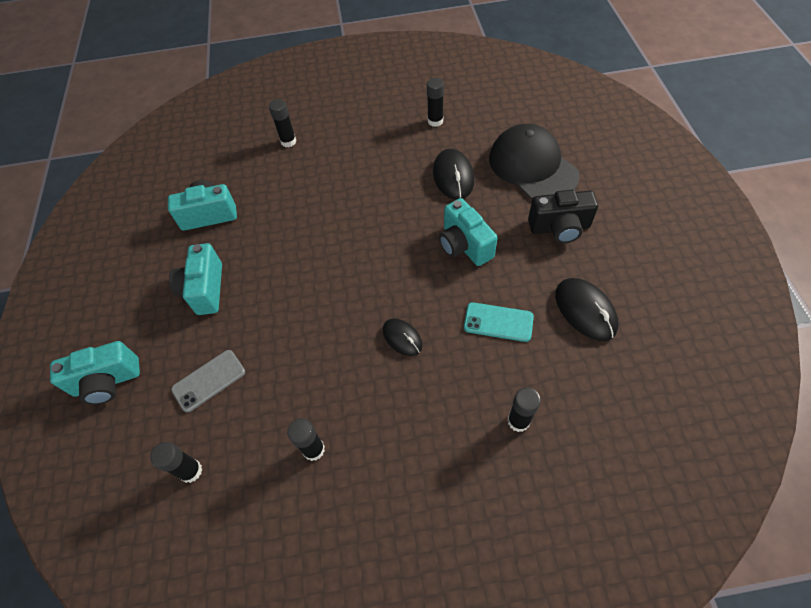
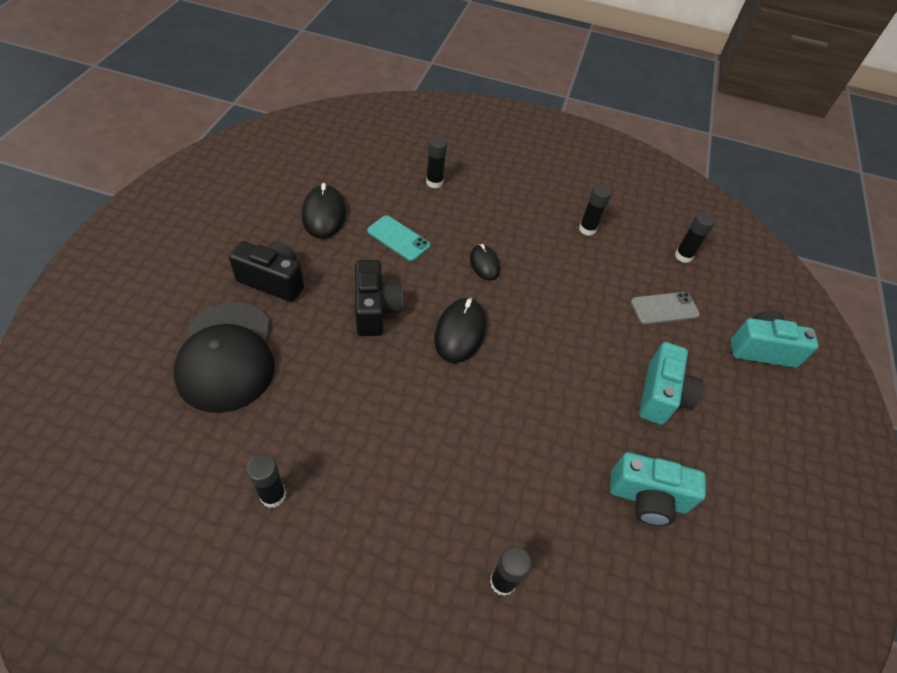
camera: 165 degrees left, 5 degrees down
black mouse [433,149,474,200] -> black mouse moved to [434,298,486,363]
turquoise camera [439,198,498,266] -> black camera [355,260,403,336]

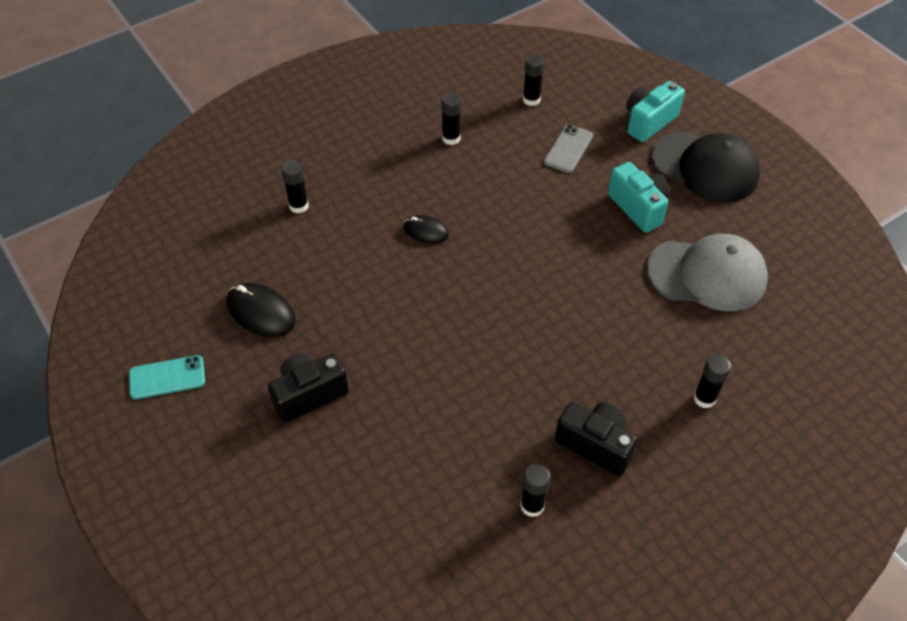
camera: 45 degrees left, 0 degrees up
black cap [173,302,275,413] -> black cap moved to [651,131,760,202]
black camera [355,260,403,336] -> black camera moved to [555,402,638,476]
turquoise phone [367,215,430,261] -> turquoise phone moved to [129,355,205,399]
black mouse [434,298,486,363] -> none
turquoise camera [610,452,706,526] -> grey cap [646,234,768,311]

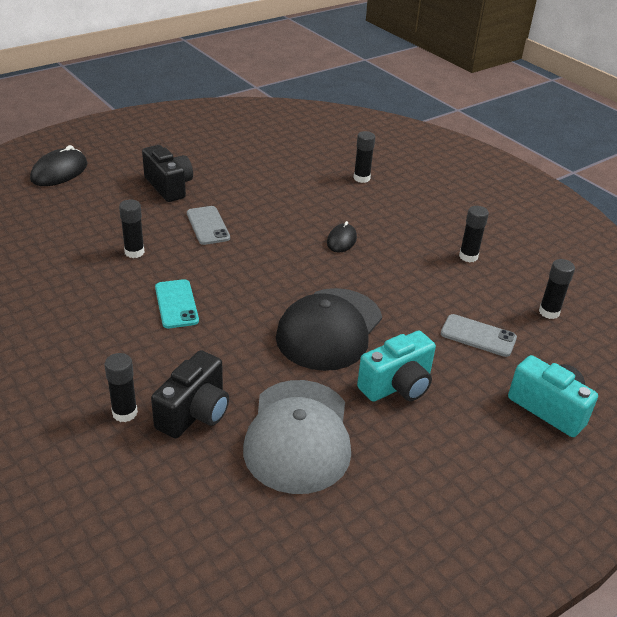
camera: 85 degrees right, 15 degrees down
turquoise phone [129,355,205,399] -> turquoise phone moved to [155,279,199,328]
black mouse [226,283,296,337] -> black mouse moved to [30,145,88,186]
black glue stick [520,464,550,517] -> black glue stick moved to [119,199,145,258]
black camera [555,402,638,476] -> black camera moved to [151,350,229,439]
black cap [651,131,760,202] -> black cap moved to [276,288,382,371]
none -> grey phone [187,206,230,245]

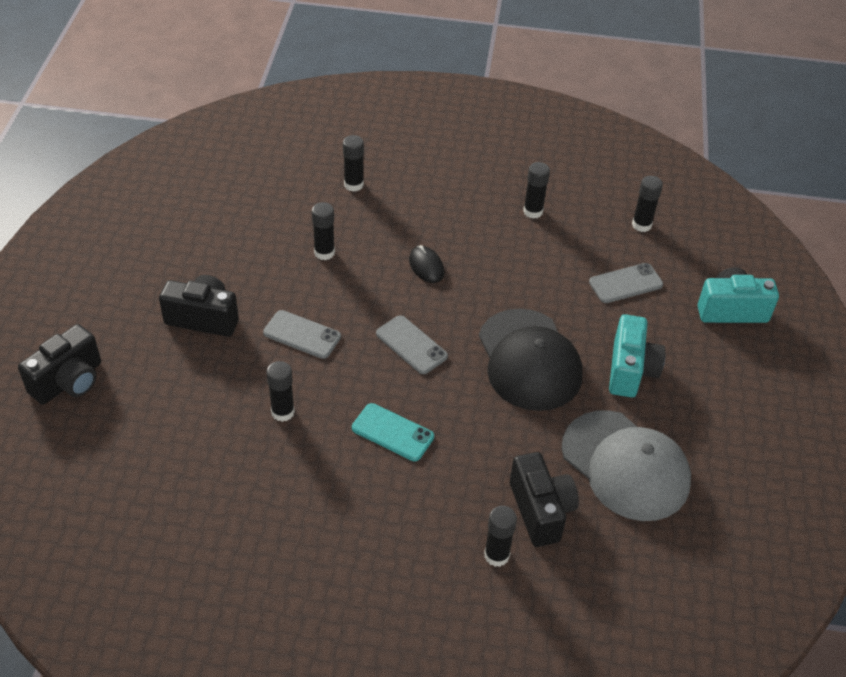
camera: 45 degrees left, 10 degrees up
black mouse [30,145,88,186] -> black camera [18,324,101,405]
none -> black glue stick [312,202,335,260]
none -> grey phone [376,315,448,374]

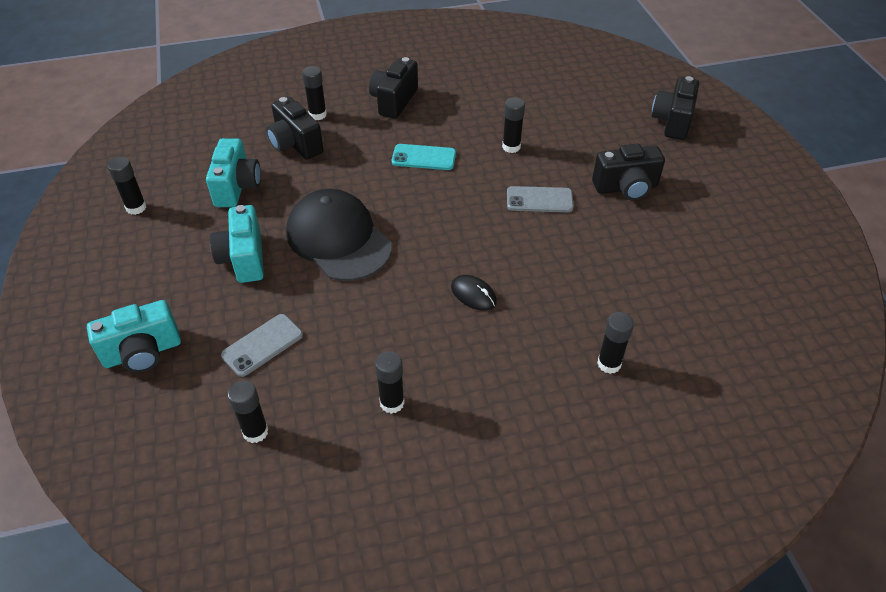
camera: 160 degrees right, 0 degrees up
black glue stick [312,202,335,260] -> black glue stick moved to [108,157,146,215]
grey phone [376,315,448,374] -> none
grey cap [562,410,691,521] -> turquoise camera [206,138,261,207]
none -> black camera [369,57,418,119]

